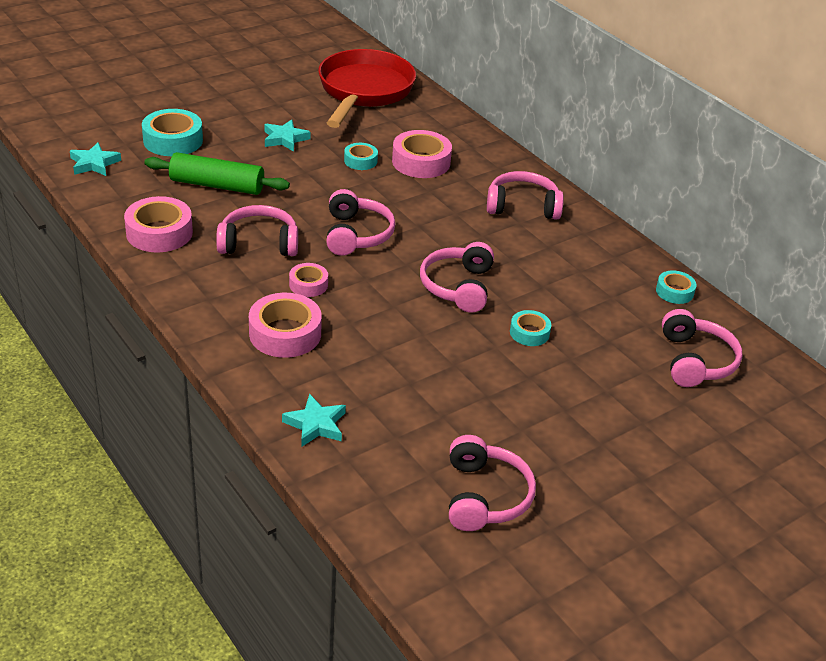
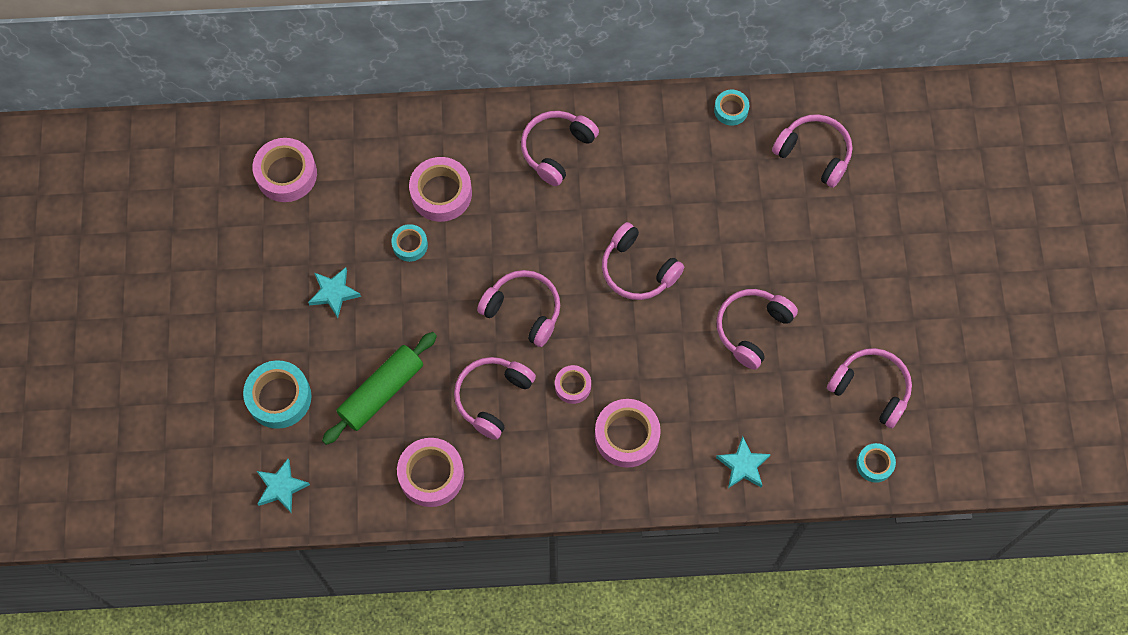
camera: 55 degrees left, 30 degrees up
red pan [318,49,416,128] -> pink tape [252,138,317,202]
turquoise tape [510,310,551,346] -> turquoise tape moved to [856,443,896,483]
none -> pink headphones [716,289,798,370]

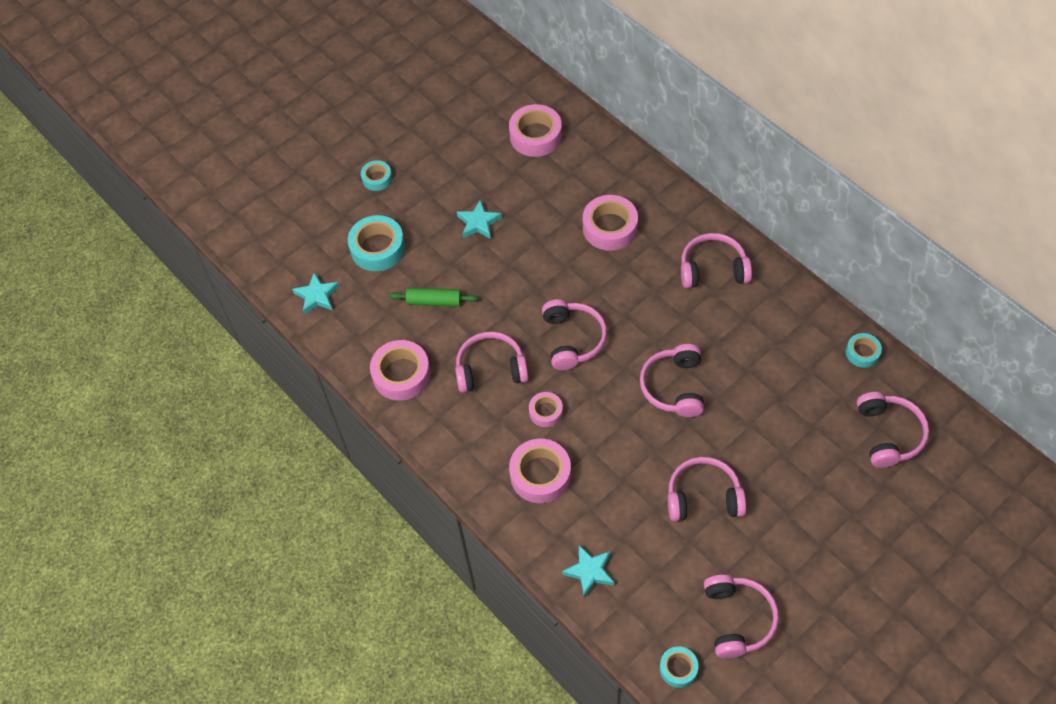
camera: 55 degrees right, 10 degrees down
green rolling pin [322,332,437,445] -> green rolling pin [390,288,478,306], size x0.65
turquoise tape [391,224,428,262] -> turquoise tape moved to [361,160,392,191]

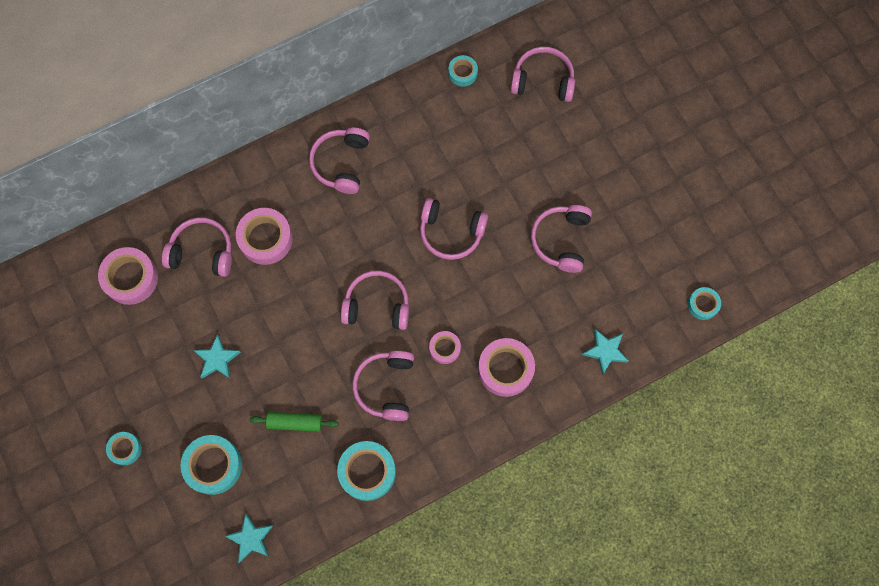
camera: 80 degrees left, 15 degrees up
pink tape [370,340,431,401] -> turquoise tape [337,441,396,501]
green rolling pin [390,288,478,306] -> green rolling pin turned 75 degrees clockwise [250,412,338,432]
pink headphones [704,575,779,659] -> pink headphones moved to [162,217,232,277]

